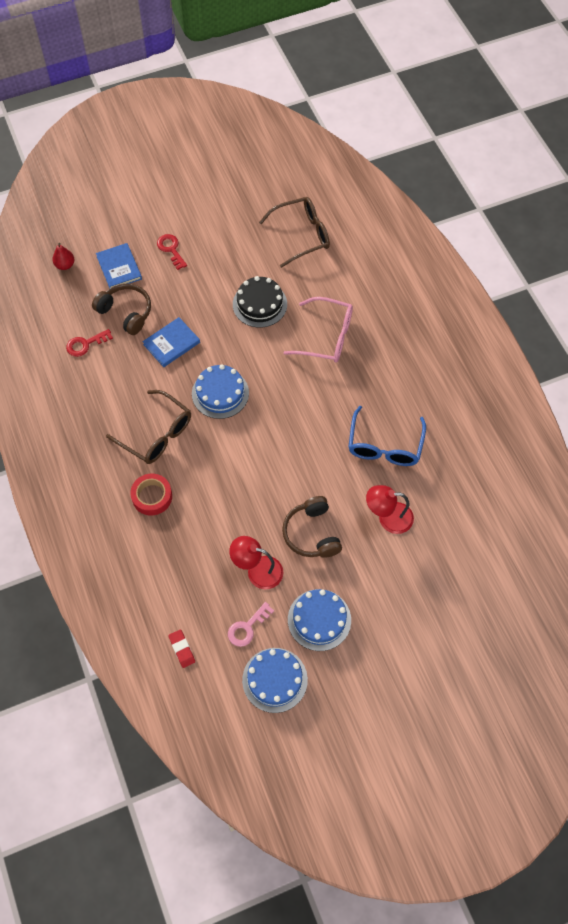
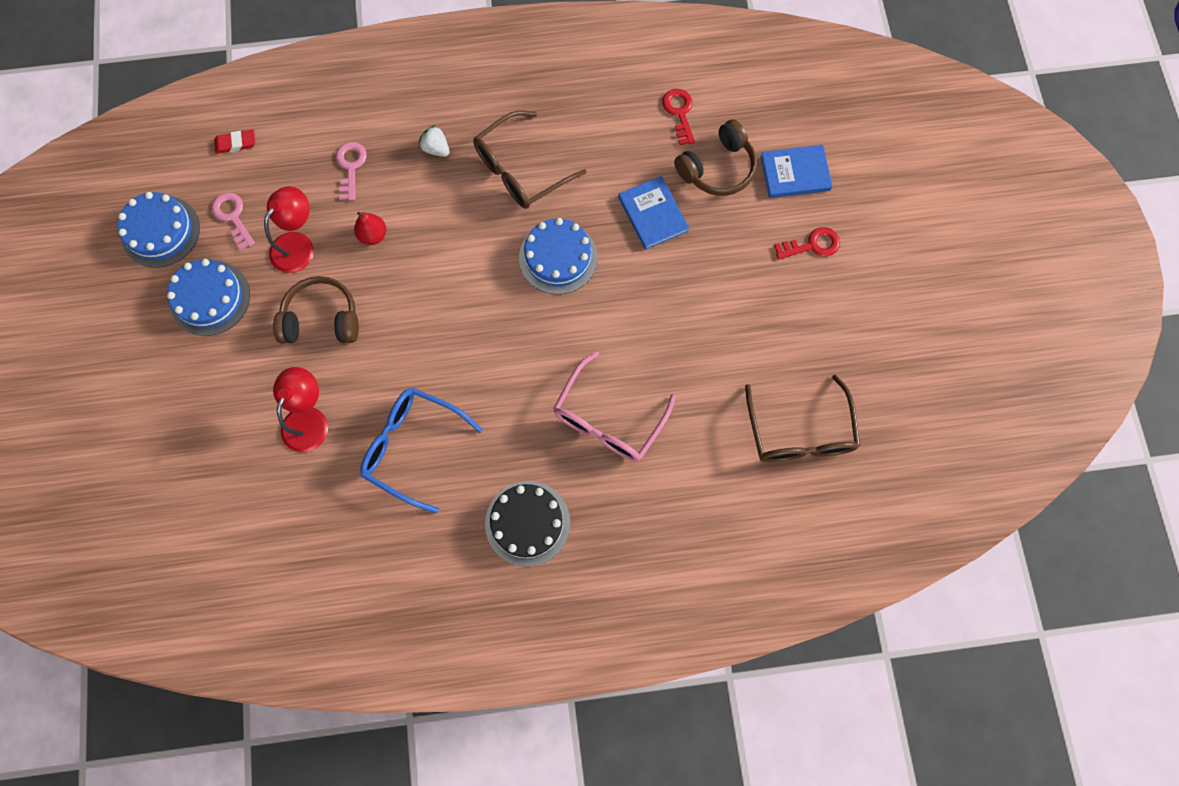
camera: 105 degrees right, 10 degrees up
red pear [52,243,74,270] -> red pear moved to [354,212,386,245]
red tape [130,474,172,515] -> white strawberry [419,125,450,157]
black cake [233,276,287,328] -> black cake moved to [485,481,570,566]
none -> pink key [336,142,367,201]

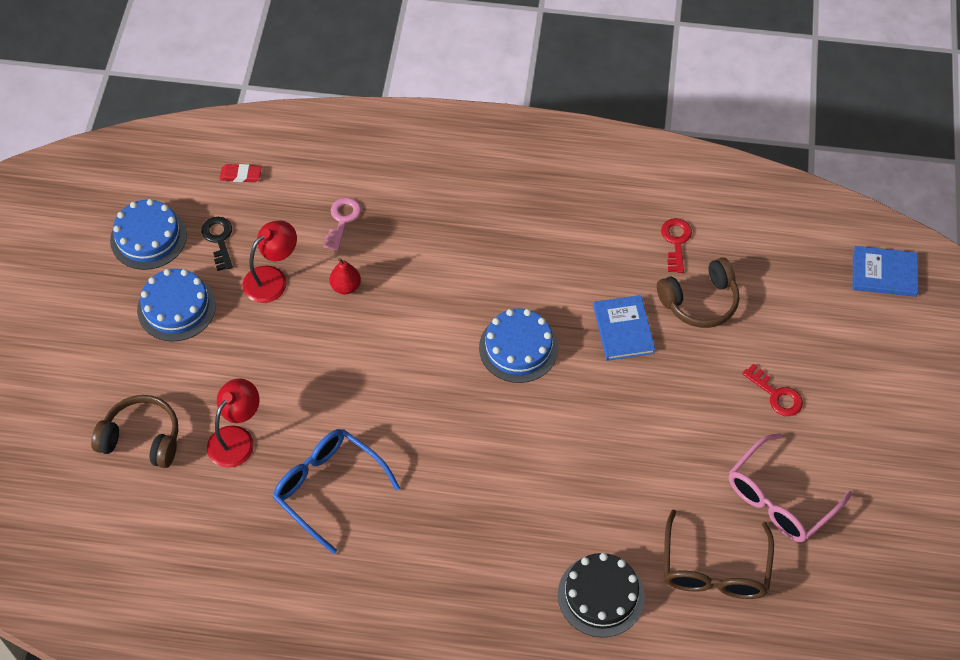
camera: 15 degrees right, 15 degrees down
pink key [211,193,255,250] -> black key [201,217,233,271]
brown headphones [273,276,359,344] -> brown headphones moved to [91,395,178,468]
white strawberry [419,125,450,157] -> none
brown glasses [473,110,587,209] -> none
black cake [485,481,570,566] -> black cake moved to [558,553,645,637]
pink glasses [553,351,676,461] -> pink glasses moved to [729,433,852,542]
blue book [760,145,833,198] -> blue book moved to [852,246,918,297]
red key [774,227,840,260] -> red key turned 45 degrees clockwise [742,363,803,416]

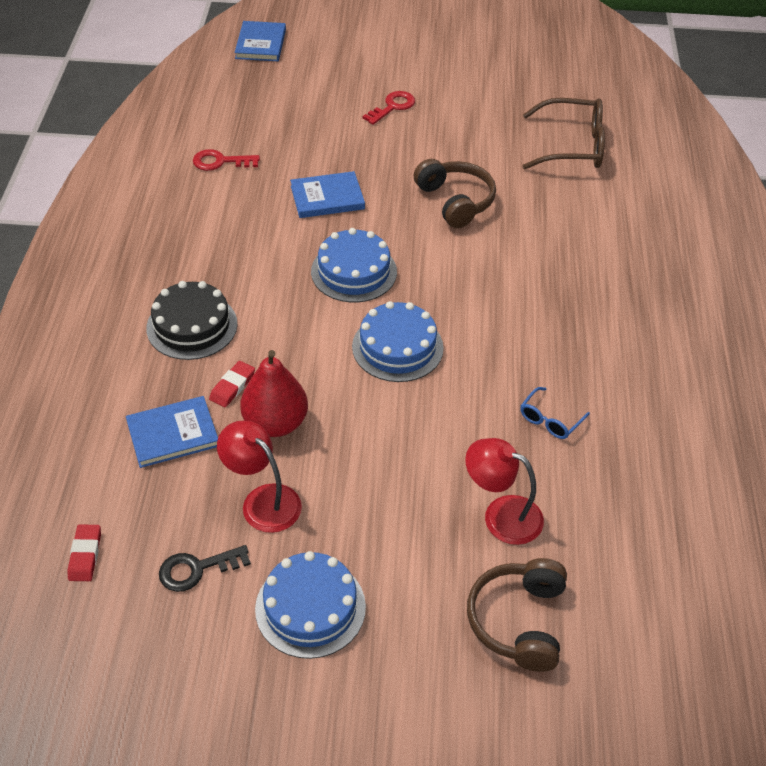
camera: 95 degrees left, 10 degrees down
blue cake [110,199,187,270] -> blue cake moved to [352,301,444,382]
blue glasses [273,429,400,554] -> blue glasses [520,387,590,439], size x0.50
pink key [323,197,361,251] -> blue book [126,396,218,468]
red pear [330,258,361,294] -> red pear [240,350,308,437], size x1.70
black cake [558,553,645,637] -> black cake moved to [146,281,237,360]
brown headphones [657,258,739,328] -> brown headphones moved to [414,159,496,228]
pink glasses [729,433,852,542] -> none
none -> red eraser [209,361,255,407]

